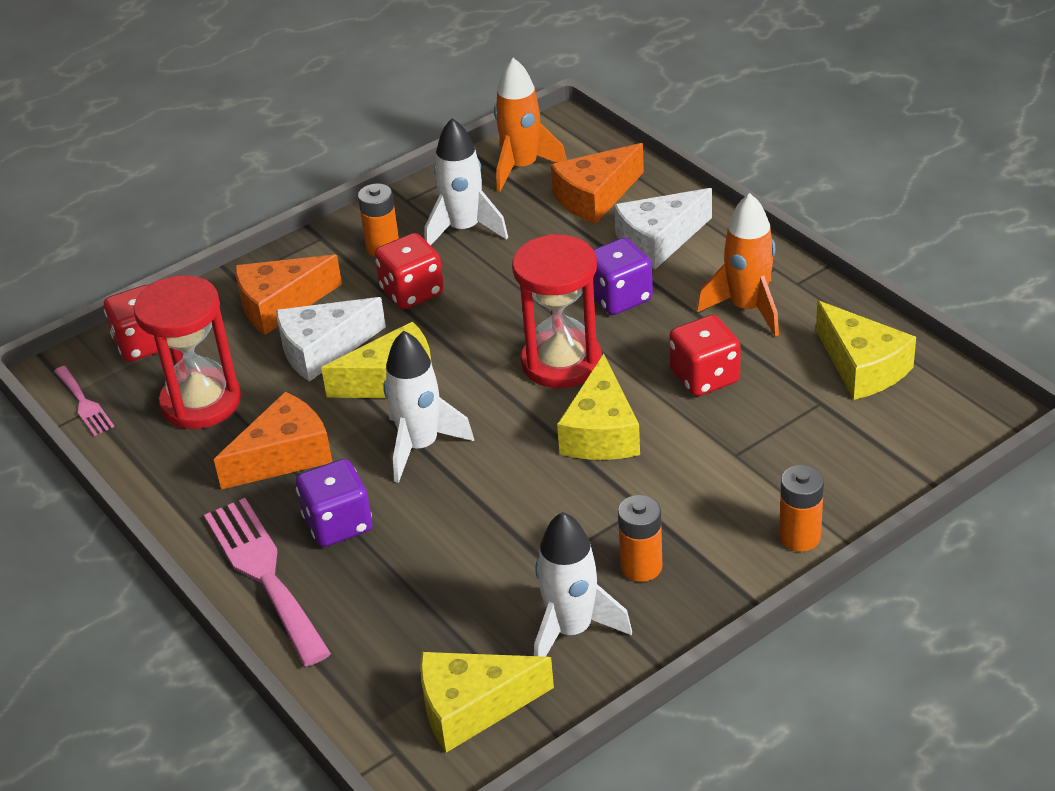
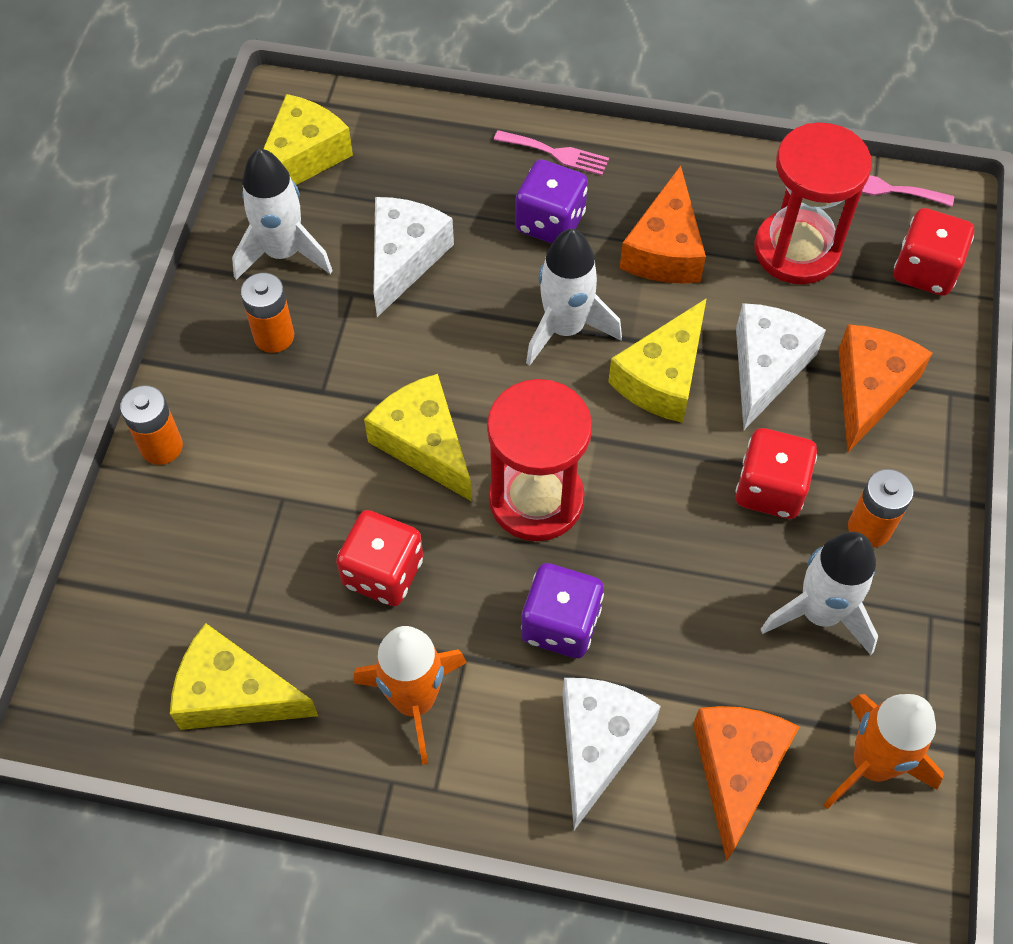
camera: 135 degrees right, 20 degrees up
pink fork [204,498,331,666] -> pink fork [494,130,609,176], size x0.53
none -> white cheese [373,197,454,317]

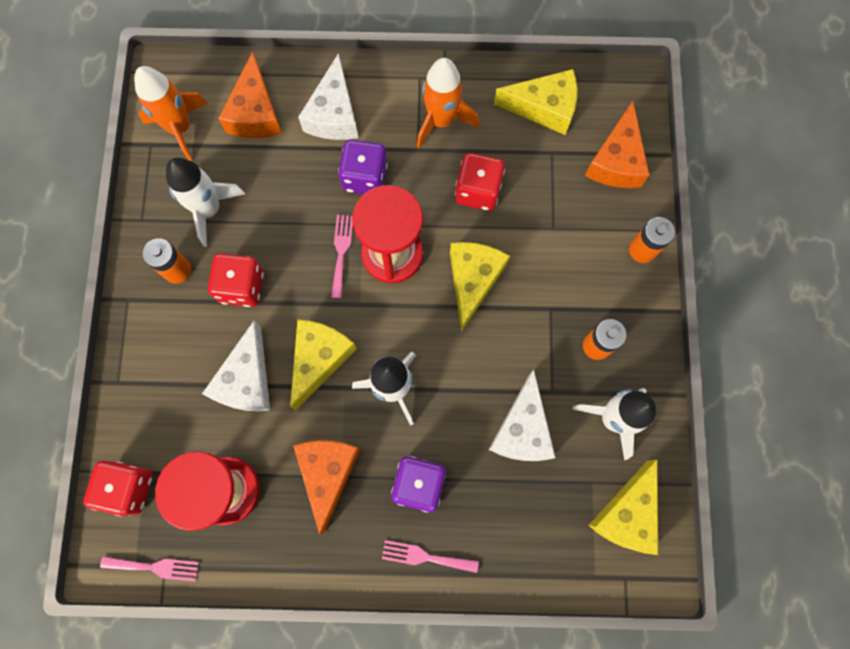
camera: 170 degrees right, 15 degrees up
yellow cheese [364,374,472,502] -> yellow cheese turned 120 degrees counterclockwise [450,242,510,332]
orange cheese [838,324,933,453] -> orange cheese moved to [585,101,649,188]
none -> pink fork [331,215,353,298]

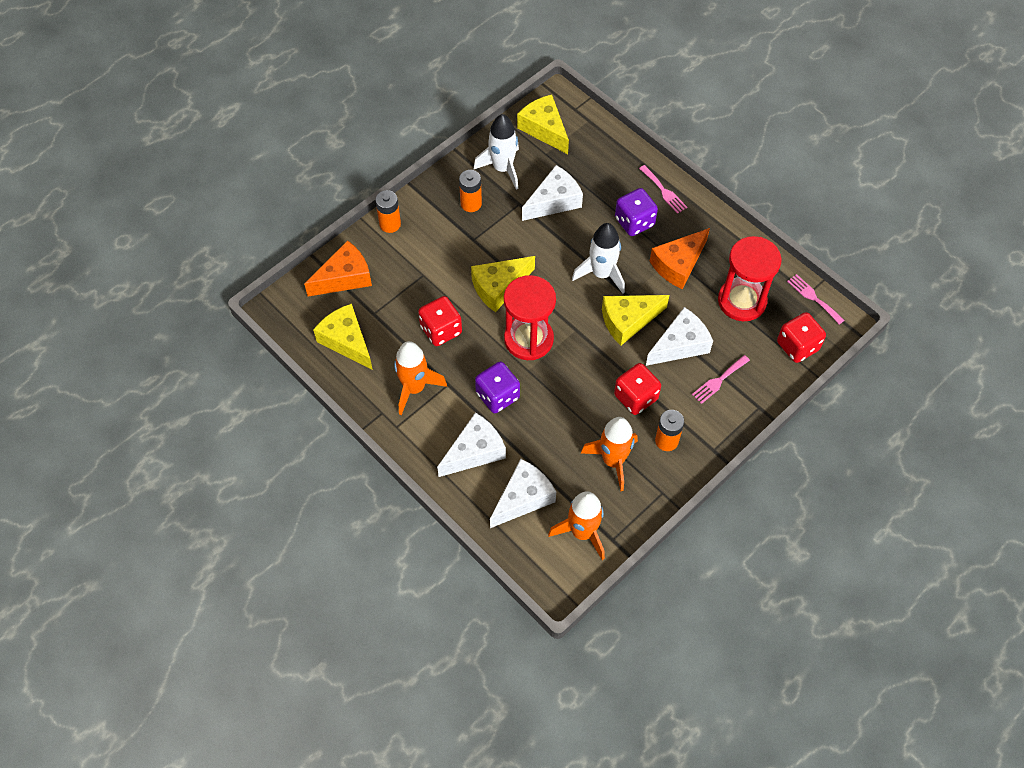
camera: 135 degrees left, 15 degrees down
white rocket [166,158,245,247] -> orange rocket [581,417,638,491]
orange cheese [218,51,282,138] -> white cheese [490,459,556,528]
pink fork [331,215,353,298] -> pink fork moved to [692,355,750,404]
yellow cheese [589,459,658,555] -> yellow cheese turned 105 degrees counterclockwise [517,95,569,154]

